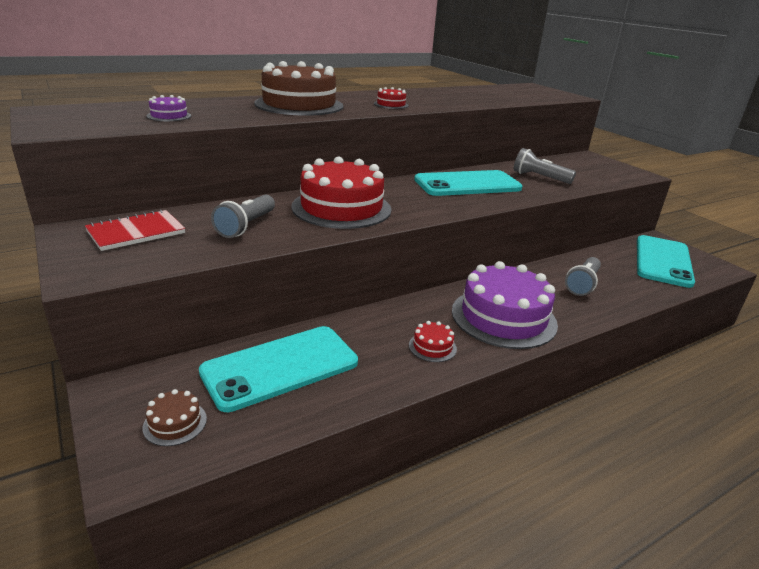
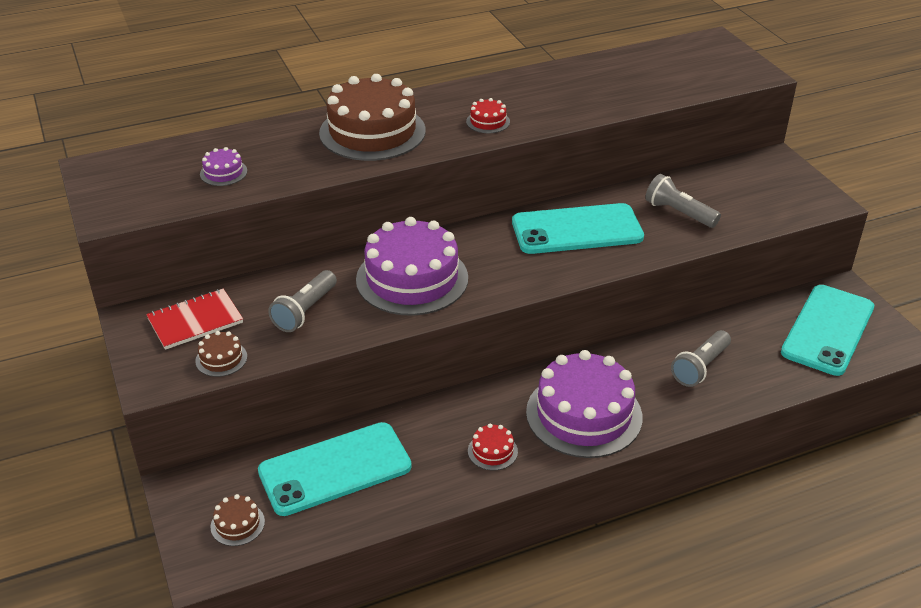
camera: 10 degrees right, 10 degrees up
red cake [291,157,391,229] -> purple cake [356,217,468,316]
none -> brown cake [195,331,247,377]

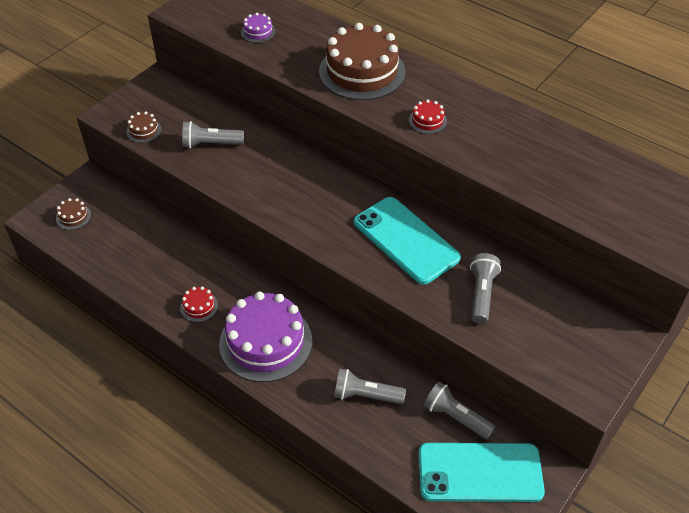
camera: 60 degrees right, 10 degrees up
red notebook [146,289,243,350] -> none
turquoise phone [258,422,412,516] -> none
purple cake [356,217,468,316] -> none
none -> grey flashlight [424,381,495,439]

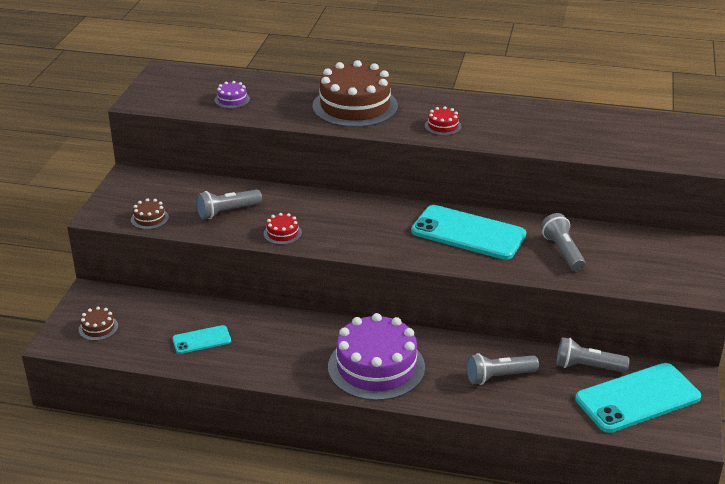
camera: 25 degrees left, 15 degrees down
red cake [180,286,218,322] -> red cake moved to [264,213,302,245]
none -> turquoise phone [172,325,231,354]

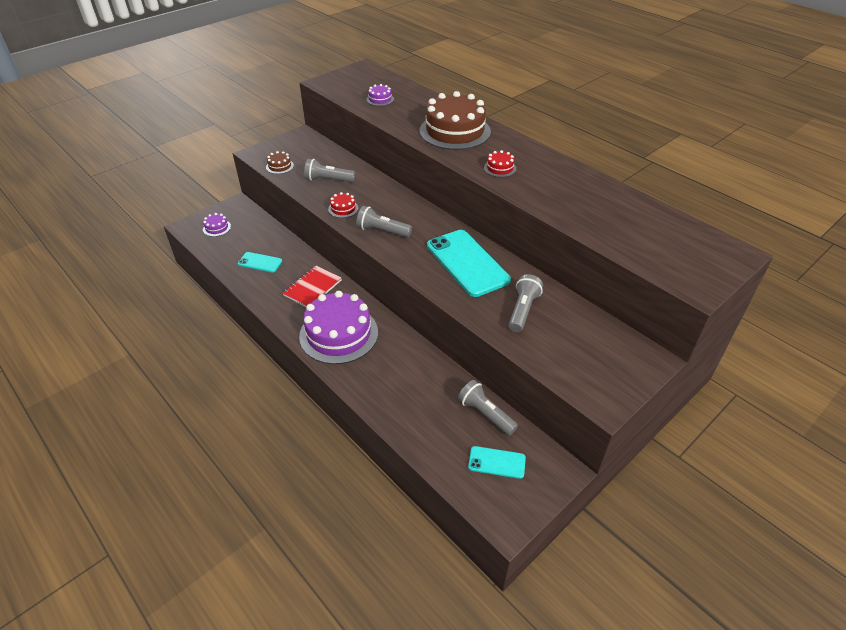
camera: 35 degrees right, 10 degrees up
brown cake [79,307,118,341] -> purple cake [203,213,231,237]
grey flashlight [466,353,539,385] -> grey flashlight moved to [356,206,412,237]
turquoise phone [575,363,701,433] -> turquoise phone [468,446,526,479], size x0.50
none -> red notebook [283,266,342,307]

